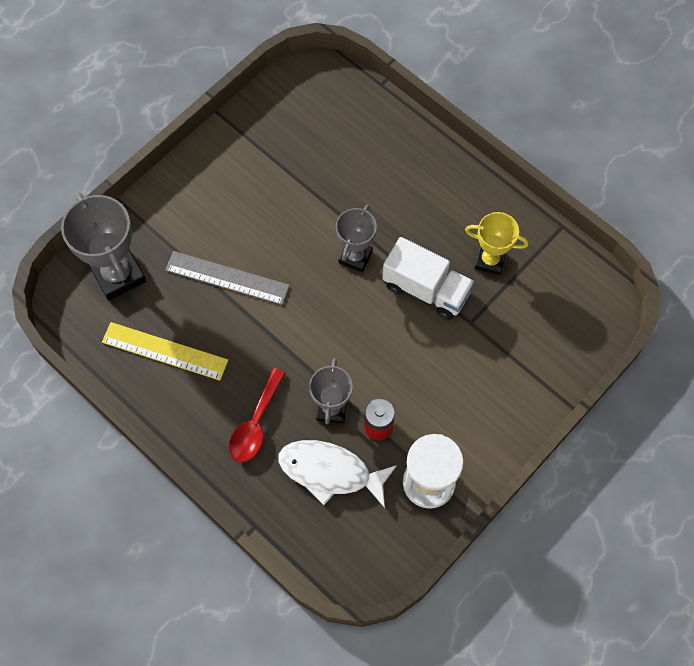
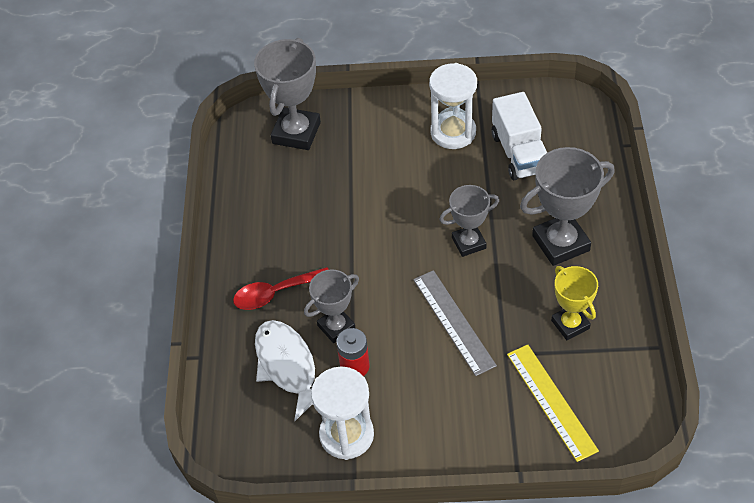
camera: 50 degrees right, 15 degrees down
yellow ruler [102,322,228,381] -> yellow ruler moved to [507,344,599,462]
grey ruler [166,251,290,305] -> grey ruler moved to [413,270,497,376]
white truck [382,237,474,320] -> white truck moved to [492,92,547,180]
none -> white hourglass [429,63,477,149]
none -> grey trophy [520,147,615,266]

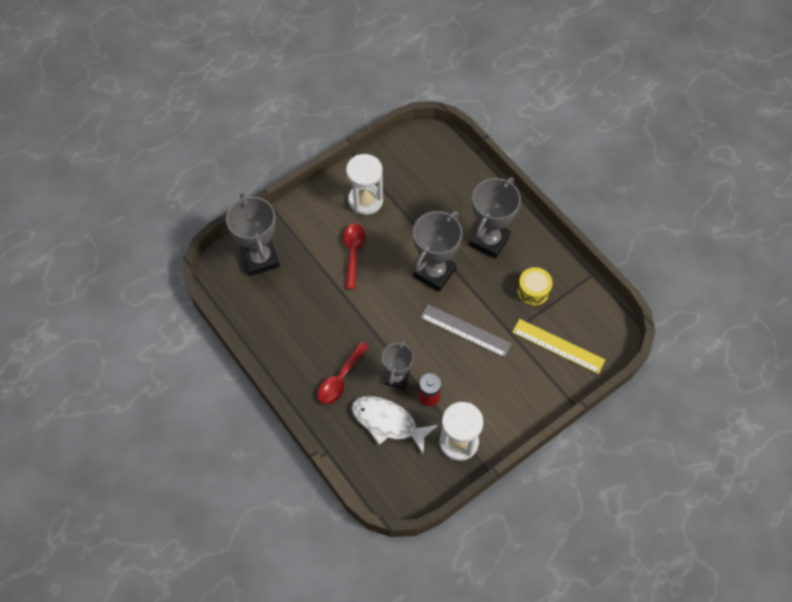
camera: 40 degrees left, 10 degrees up
grey trophy [439,185,499,257] -> grey trophy [413,211,462,292], size x1.60
white truck [492,92,547,180] -> none
yellow trophy [551,266,598,340] -> yellow drum [517,267,553,306]
none -> red spoon [343,223,365,289]

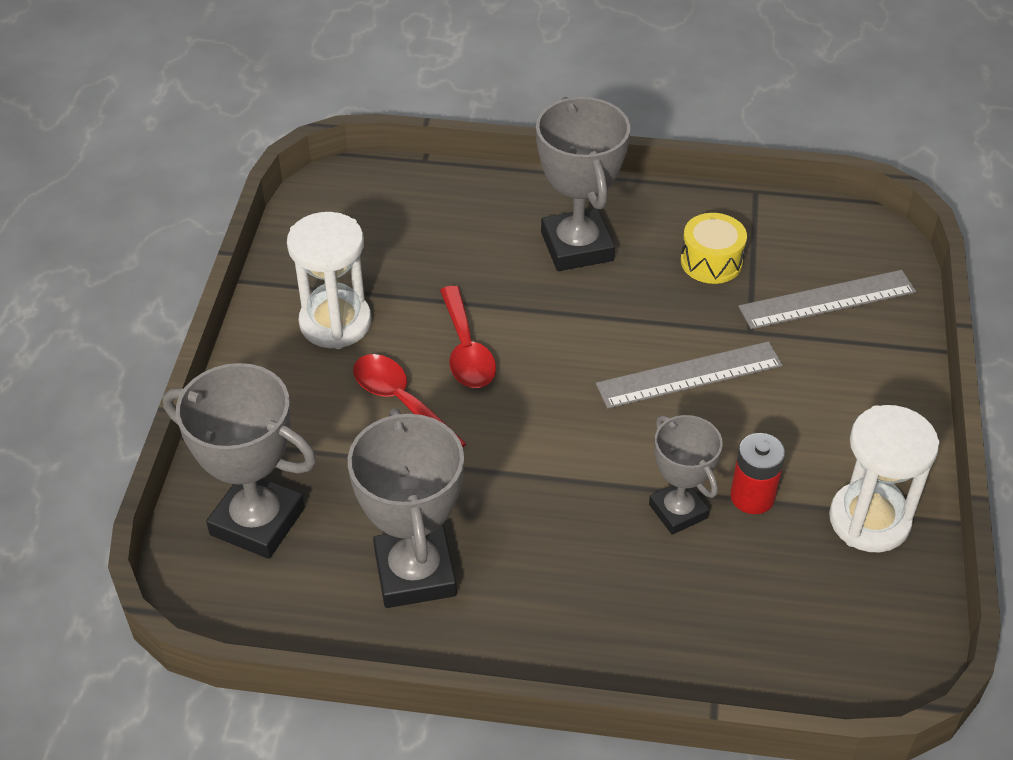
camera: 45 degrees left, 15 degrees down
red spoon [318,342,368,405] -> red spoon moved to [440,286,496,388]
white fish [352,396,438,454] -> none
grey trophy [413,211,462,292] -> grey trophy moved to [348,408,464,608]
yellow ruler [512,319,605,374] -> grey ruler [738,270,916,329]

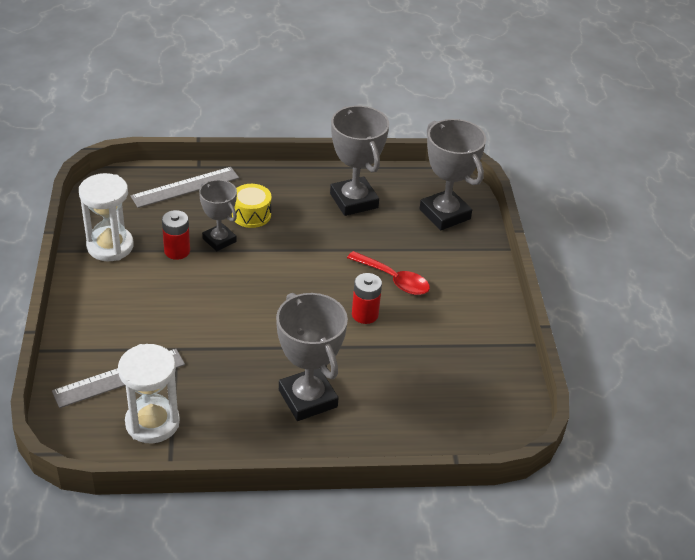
camera: 165 degrees right, 5 degrees down
grey trophy [163,363,316,559] -> grey trophy turned 45 degrees clockwise [420,119,486,230]
white hourglass [287,212,371,349] -> white hourglass moved to [118,344,180,444]
red spoon [440,286,496,388] -> red battery [352,273,382,324]
grey ruler [596,341,783,409] -> grey ruler moved to [131,167,239,208]
yellow drum [681,213,747,284] -> yellow drum moved to [232,184,272,228]

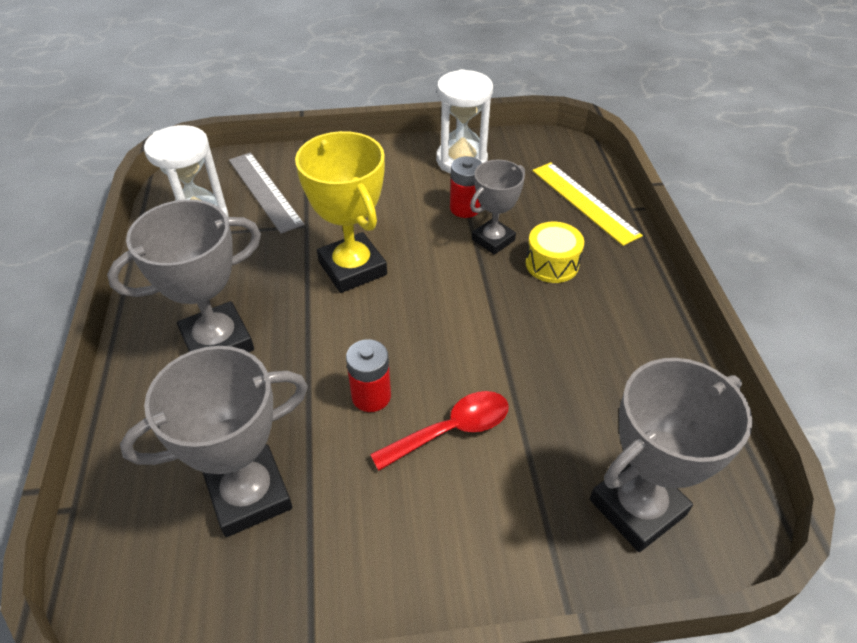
camera: 90 degrees right, 5 degrees up
grey ruler [131,167,239,208] -> yellow ruler [532,162,643,246]
grey trophy [330,106,389,216] -> grey trophy moved to [120,346,308,537]
red spoon [347,251,430,295] -> red spoon turned 150 degrees counterclockwise [370,391,509,471]
none -> yellow trophy [295,131,387,293]

